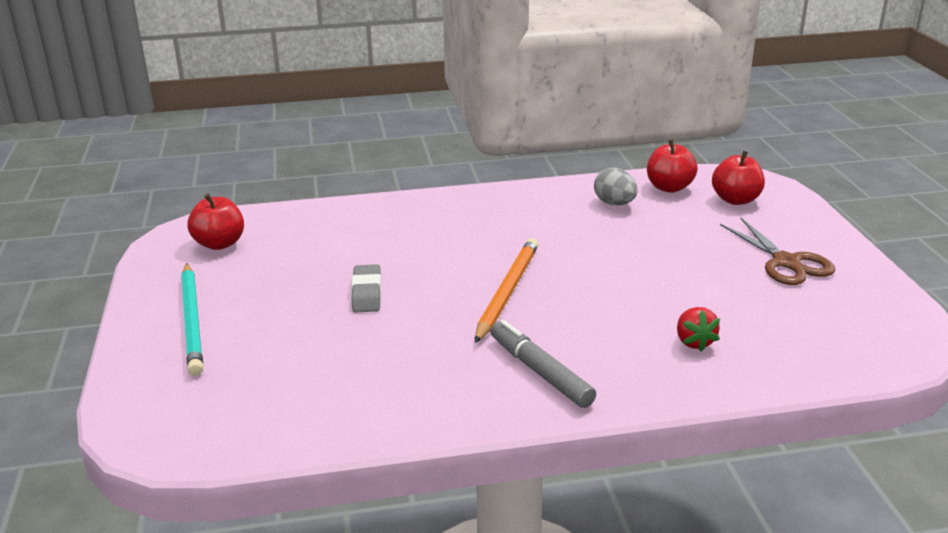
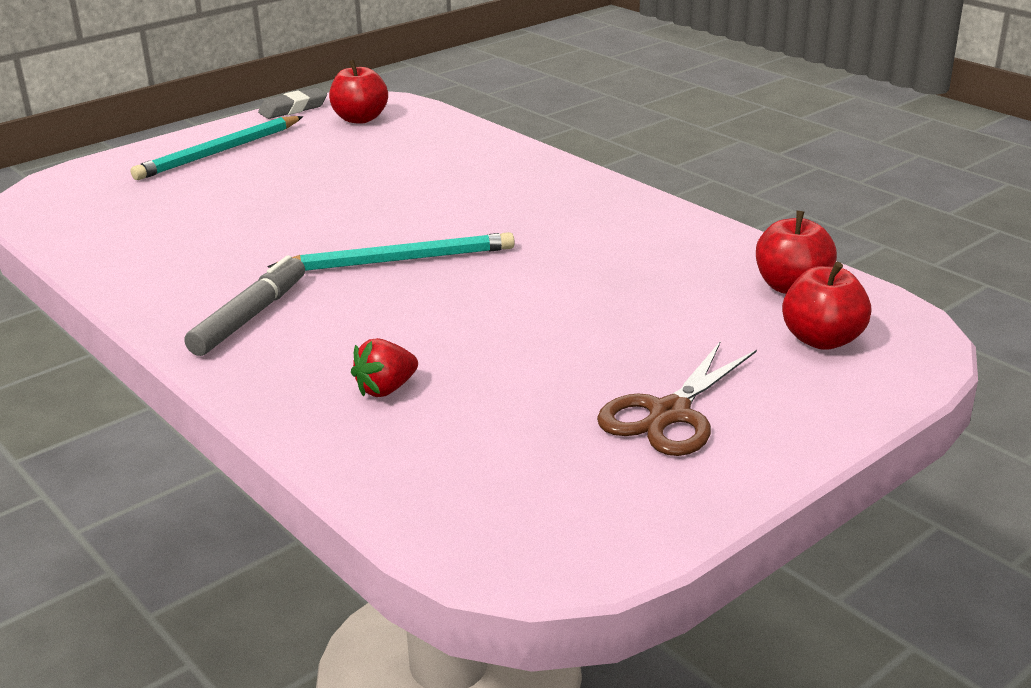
camera: 60 degrees right, 0 degrees up
grey eraser [351,264,381,312] -> grey eraser moved to [258,88,327,119]
orange pencil [475,238,539,343] -> turquoise pencil [267,232,515,271]
grey egg [594,168,638,206] -> none

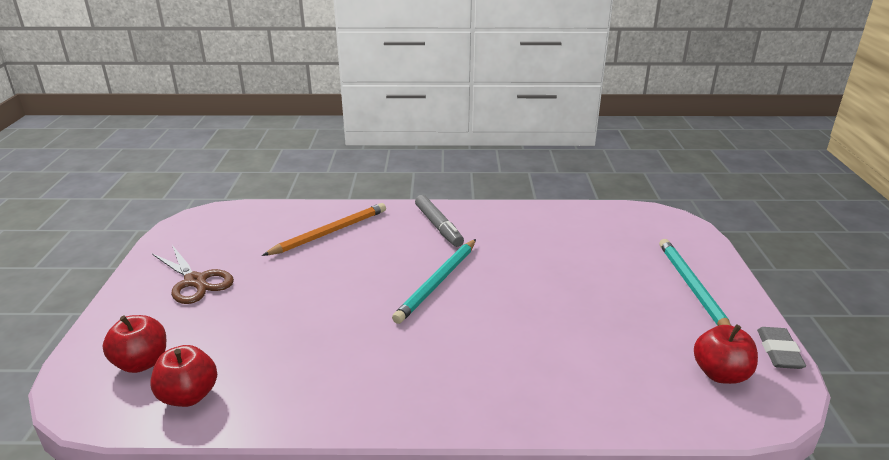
camera: 130 degrees right, 0 degrees up
red strawberry [351,338,418,397] -> orange pencil [262,203,386,256]
brown scissors [597,341,757,456] -> brown scissors turned 150 degrees clockwise [152,245,234,304]

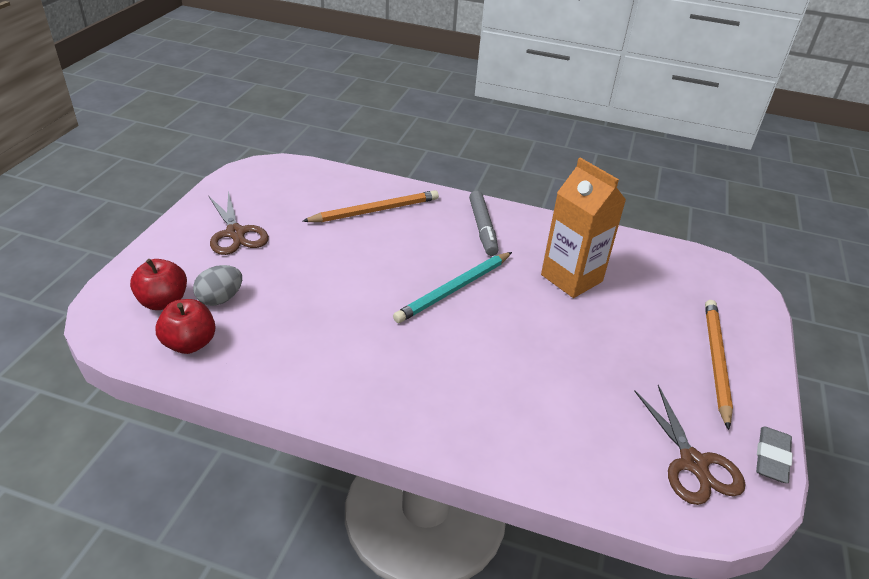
camera: 15 degrees right, 10 degrees up
turquoise pencil [659,239,731,326] -> orange pencil [705,300,733,430]
red apple [694,324,758,384] -> brown scissors [634,385,745,505]
none -> grey egg [193,265,242,306]
none -> orange carton [541,158,626,298]

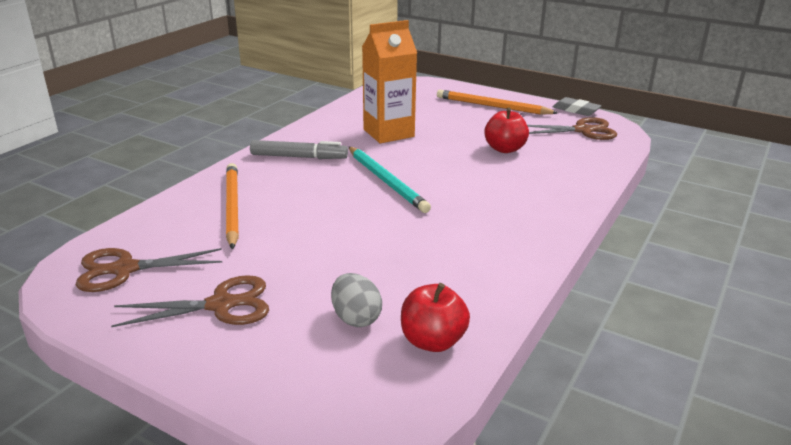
camera: 75 degrees left, 10 degrees down
red apple [130,259,187,310] -> red apple moved to [484,108,529,153]
none -> brown scissors [76,248,222,292]

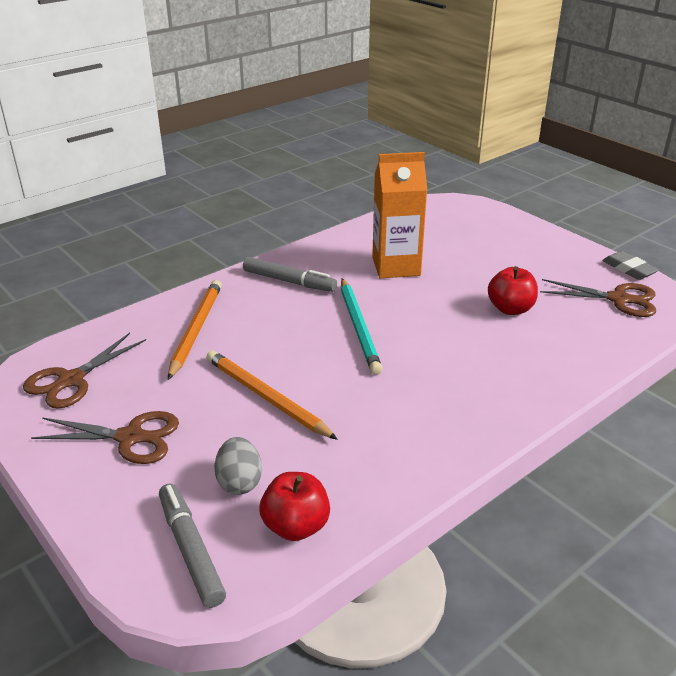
camera: 20 degrees right, 5 degrees up
brown scissors [76,248,222,292] -> brown scissors turned 60 degrees counterclockwise [23,333,146,409]
orange pencil [437,90,558,115] -> orange pencil moved to [206,350,338,440]
none -> grey marker [159,484,226,608]

